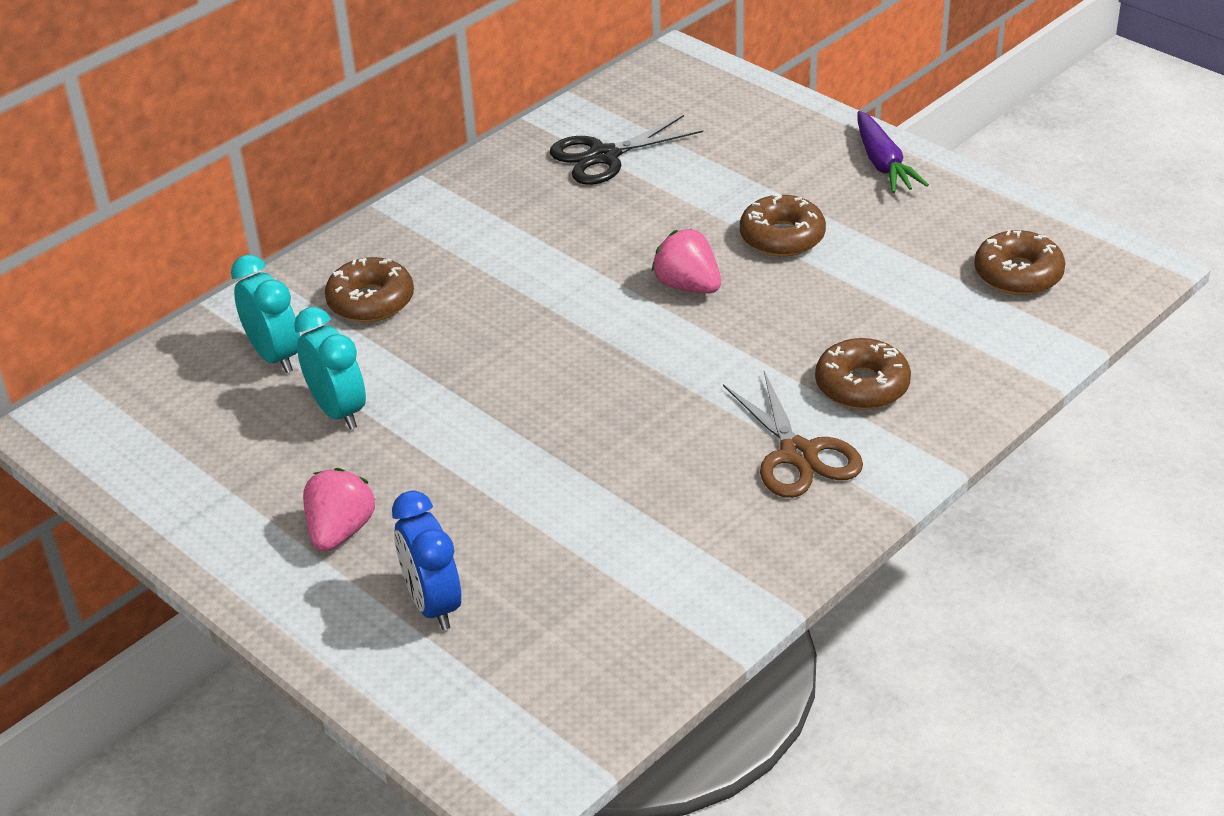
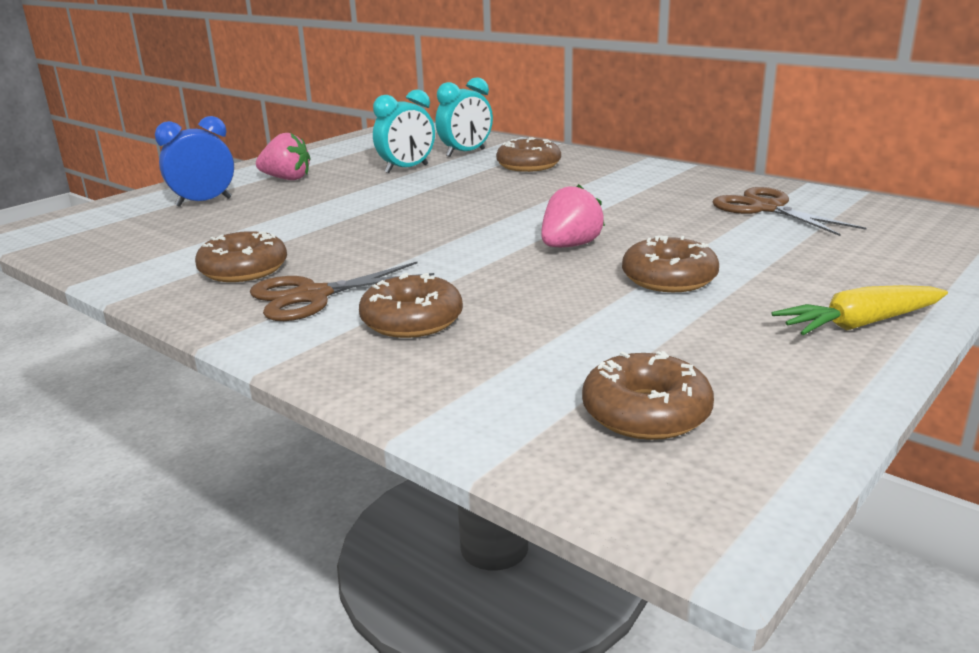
camera: 85 degrees right, 15 degrees down
black scissors [550,115,703,185] -> brown scissors [712,187,866,236]
purple carrot [857,111,929,193] -> yellow carrot [772,285,948,335]
none -> brown donut [195,231,287,282]

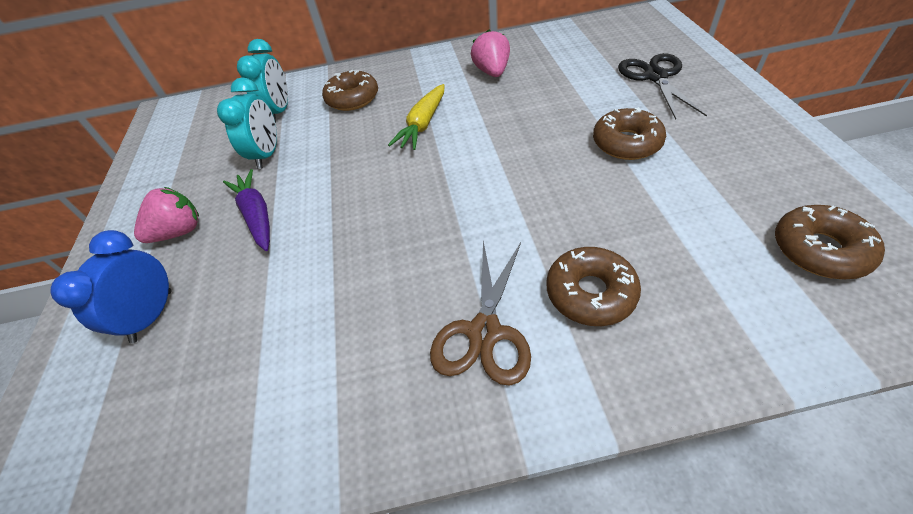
camera: 45 degrees left, 25 degrees up
brown donut [195,231,287,282] -> none
pink strawberry [541,184,605,247] -> pink strawberry moved to [471,29,510,77]
brown scissors [712,187,866,236] -> none
yellow carrot [772,285,948,335] -> yellow carrot moved to [388,84,444,150]
none -> purple carrot [223,169,270,251]
none -> black scissors [618,53,707,120]

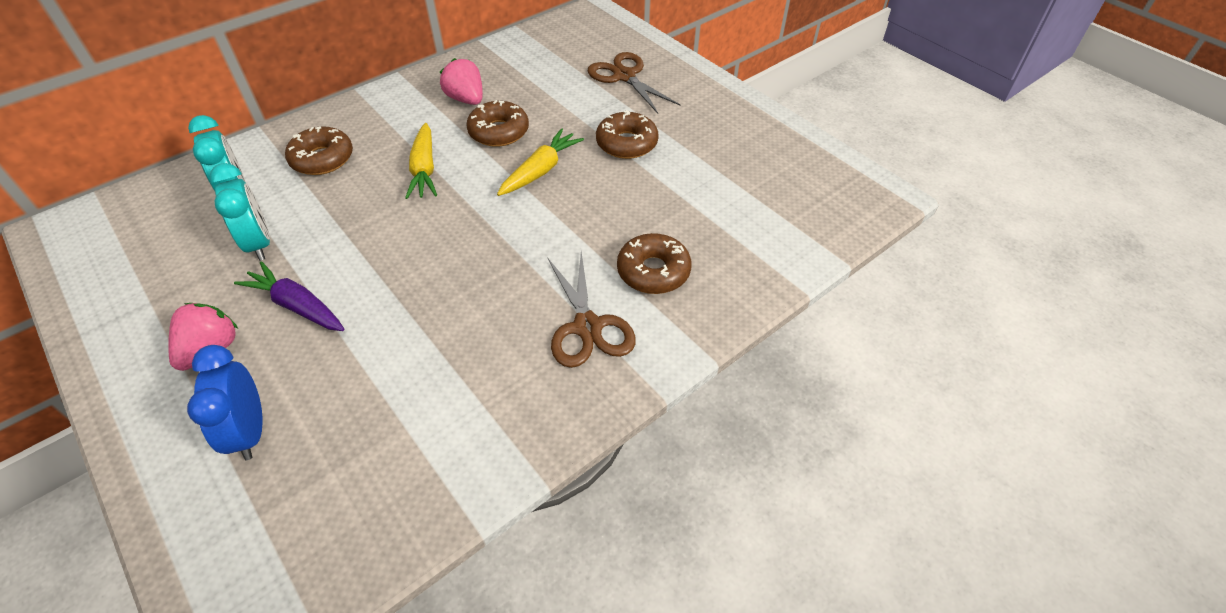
camera: 35 degrees left, 0 degrees up
black scissors [618,53,707,120] -> brown scissors [588,52,680,114]
brown donut [775,205,885,279] -> brown donut moved to [466,100,529,147]
none -> yellow carrot [497,128,584,196]

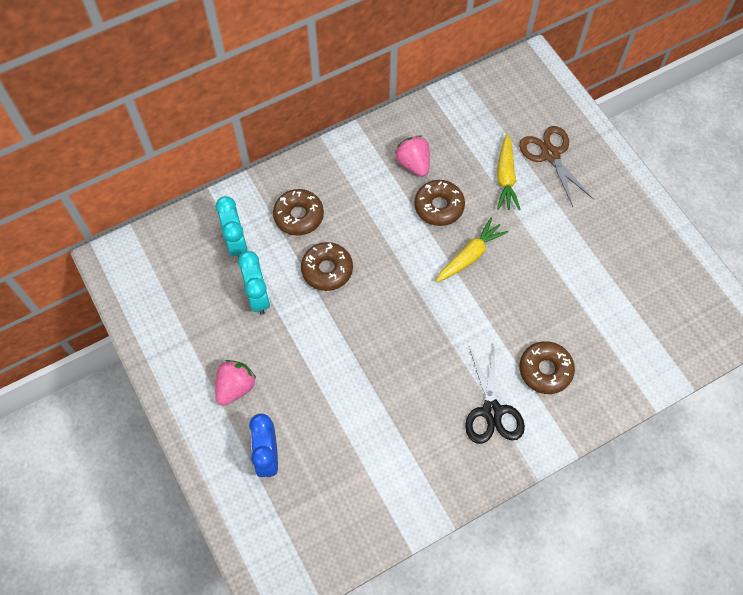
camera: 10 degrees right, 15 degrees up
purple carrot [234,261,345,331] -> none
yellow carrot [405,123,437,199] -> yellow carrot moved to [497,134,521,210]
brown scissors [547,251,636,368] -> black scissors [465,343,525,444]
brown donut [596,110,659,159] -> brown donut moved to [301,242,353,291]

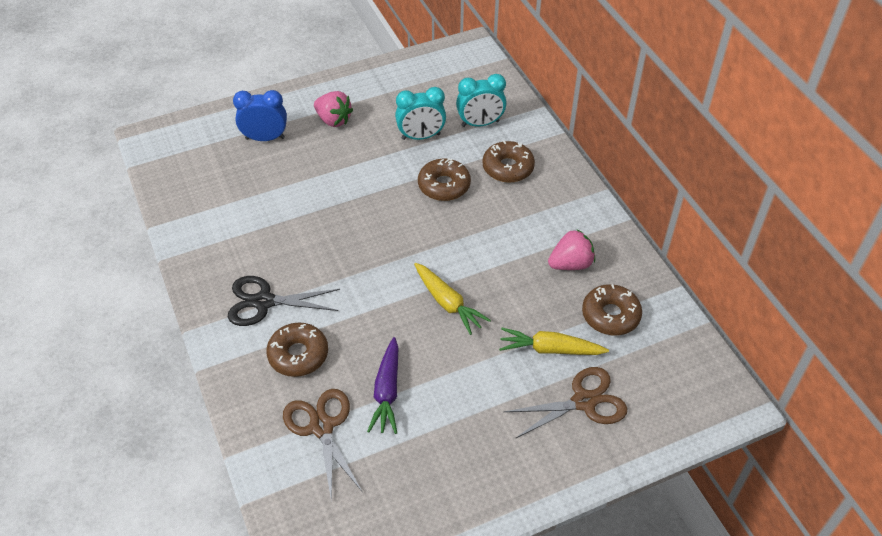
camera: 95 degrees right, 15 degrees down
brown donut [414,180,465,226] -> brown donut moved to [582,284,642,335]
none -> brown scissors [283,389,362,503]
none -> purple carrot [367,337,398,434]

